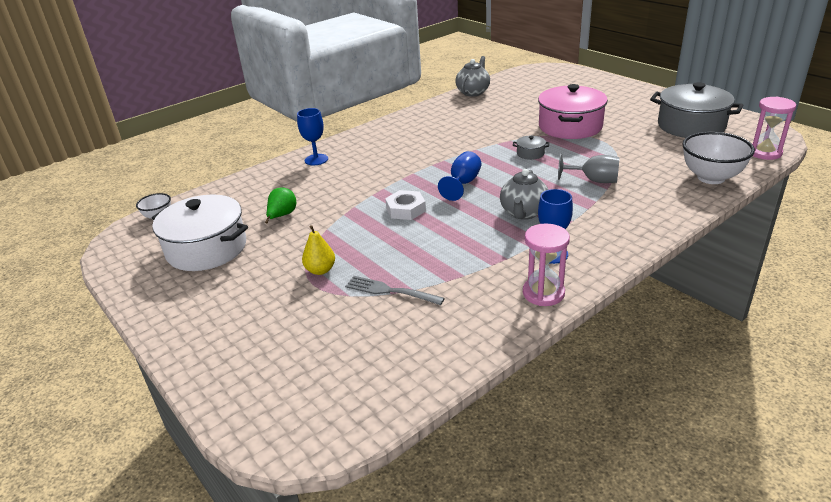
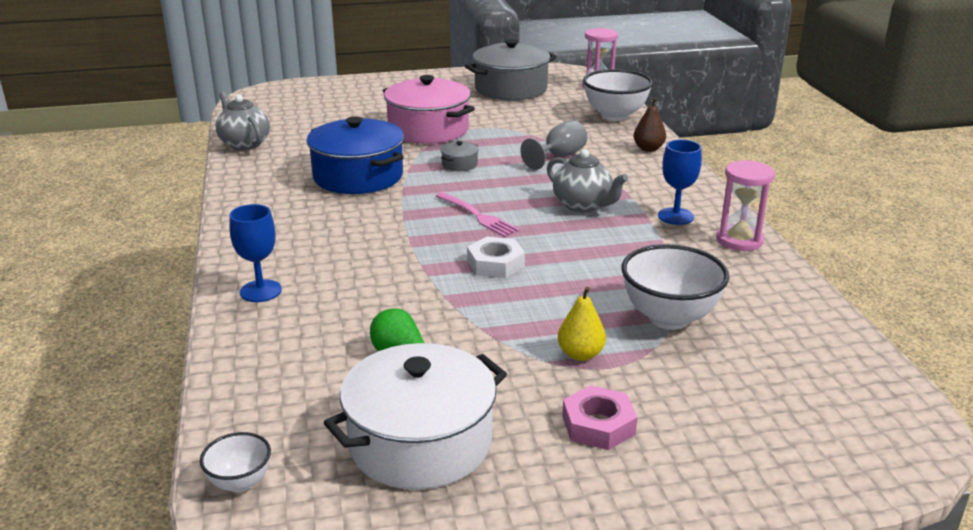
camera: 65 degrees left, 5 degrees down
grey fork [345,276,445,305] -> white bowl [621,244,729,330]
blue goblet [438,151,481,201] -> pink fork [436,192,520,237]
none -> blue pot [306,116,404,194]
none -> pink nut [562,385,638,450]
none -> brown pear [634,98,666,152]

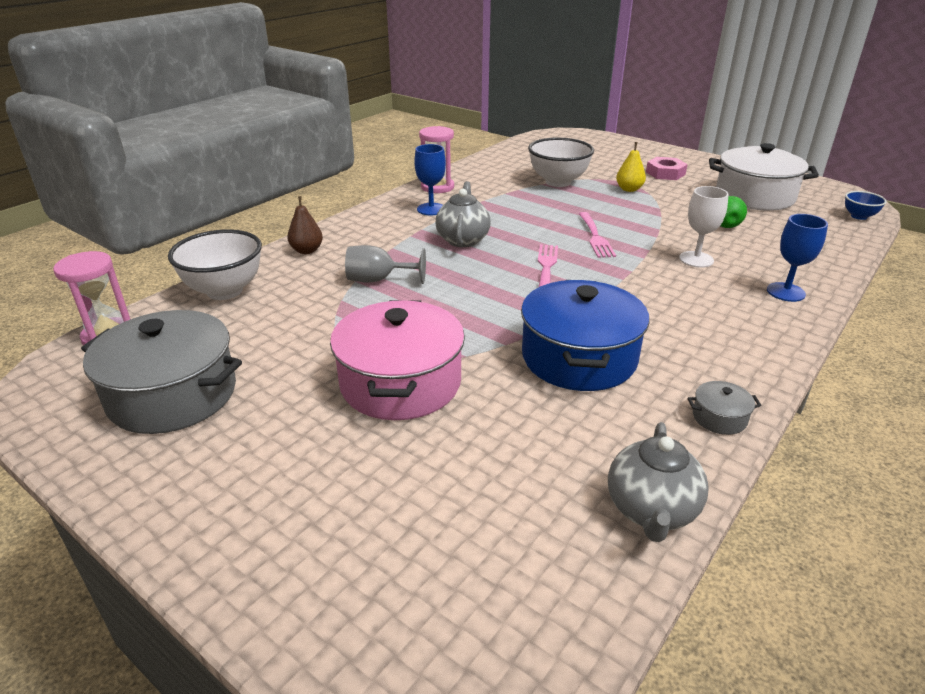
camera: 130 degrees left, 5 degrees up
white bowl [200,432,271,493] -> blue bowl [845,191,887,220]
grey pot [441,141,479,171] -> grey pot moved to [688,381,761,435]
white nut [467,237,525,278] -> pink fork [579,212,616,258]
none -> white goblet [679,186,729,268]

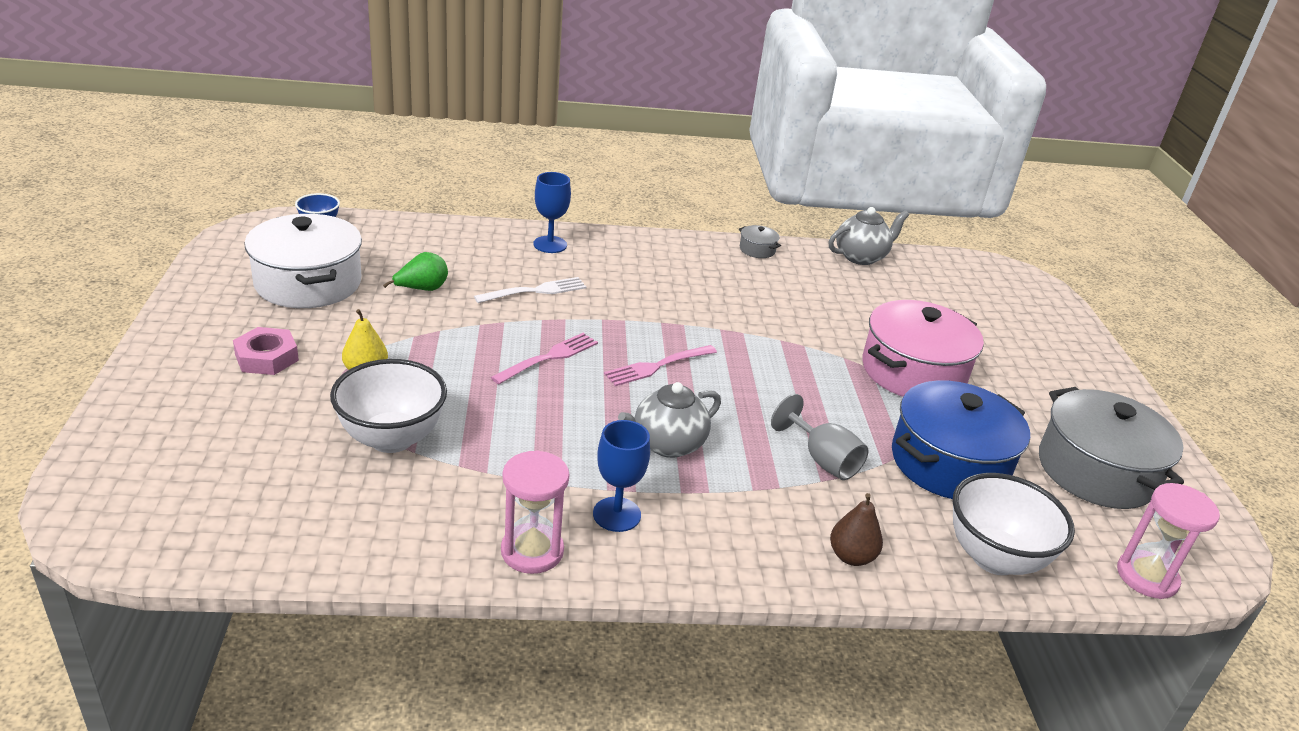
camera: 135 degrees left, 0 degrees up
blue pot [521,280,649,391] -> blue pot moved to [892,380,1030,499]
white goblet [679,186,729,268] -> white fork [474,277,586,303]

